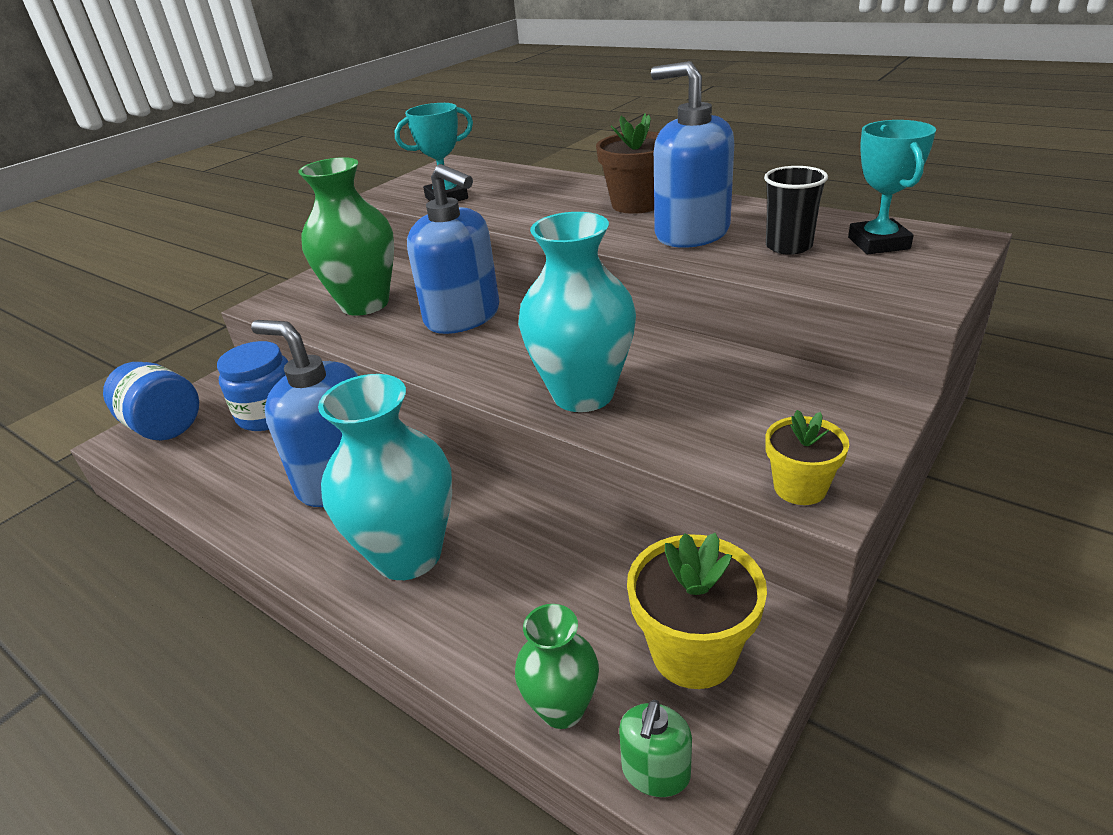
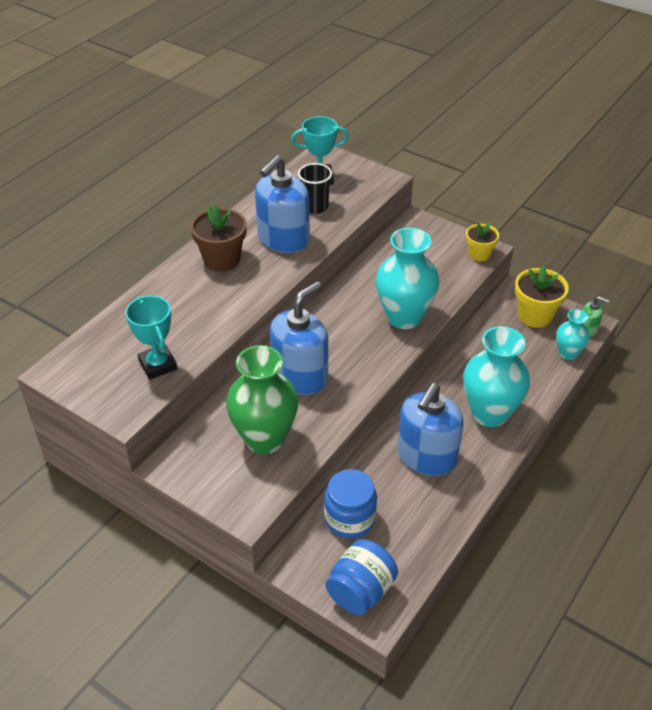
camera: 95 degrees left, 10 degrees up
green vase [515,604,599,729] -> turquoise vase [556,309,589,360]

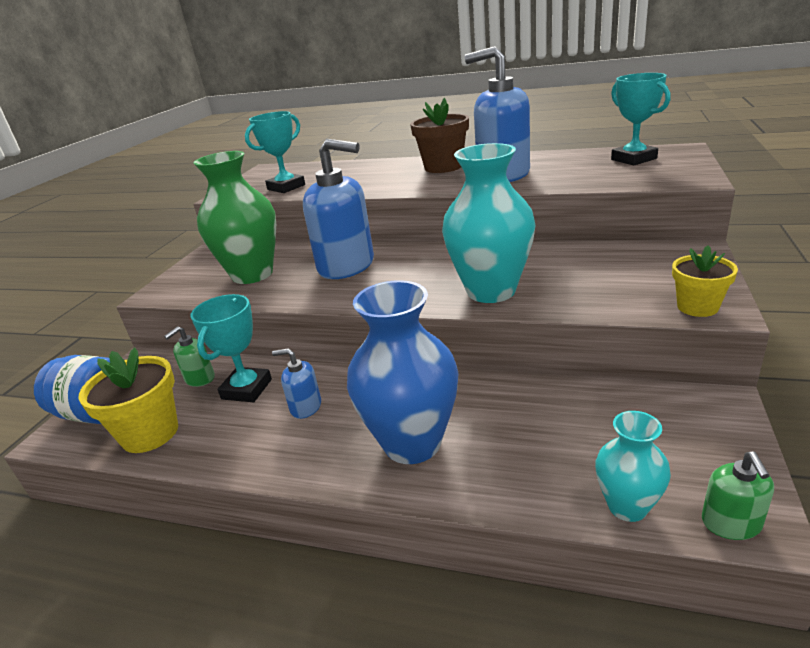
camera: 75 degrees right, 15 degrees down
black cup [298,163,332,214] -> none
blue jar [324,469,377,538] -> green soap dispenser [164,326,215,387]
blue soap dispenser [397,383,463,476] -> blue soap dispenser [272,348,321,419], size x0.45
turquoise vase [463,326,530,427] -> blue vase [347,280,459,464]
yellow flower pot [515,265,569,328] -> yellow flower pot moved to [78,347,178,453]
none -> turquoise trophy [190,294,272,402]

